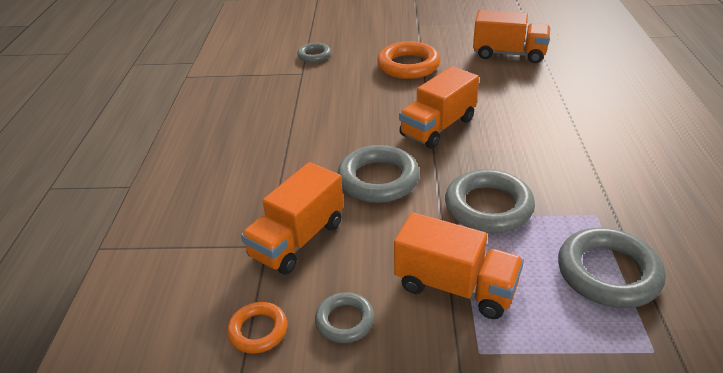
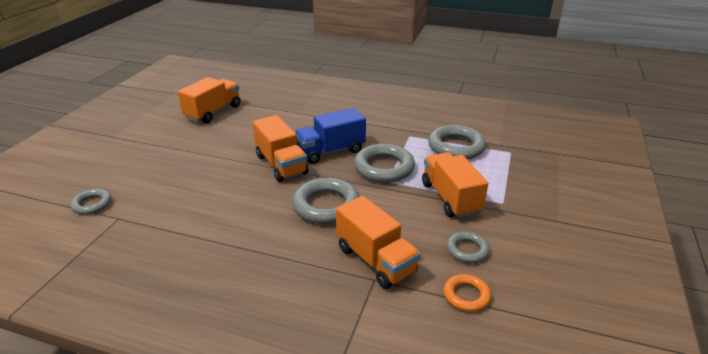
camera: 75 degrees left, 5 degrees down
orange ring [377,41,440,79] -> none
orange truck [394,212,524,319] -> orange truck turned 60 degrees counterclockwise [422,152,488,218]
none -> blue truck [294,108,366,164]

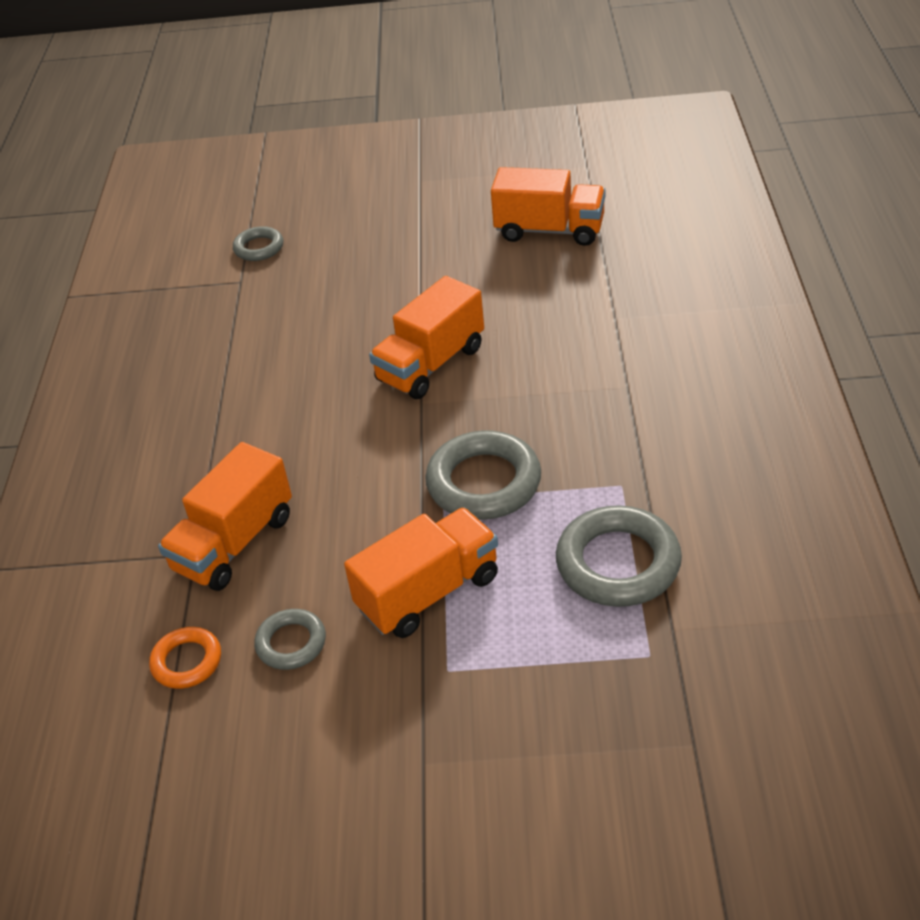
camera: 75 degrees right, 10 degrees up
grey ring [292,178,360,224] -> none
blue truck [294,108,366,164] -> none

